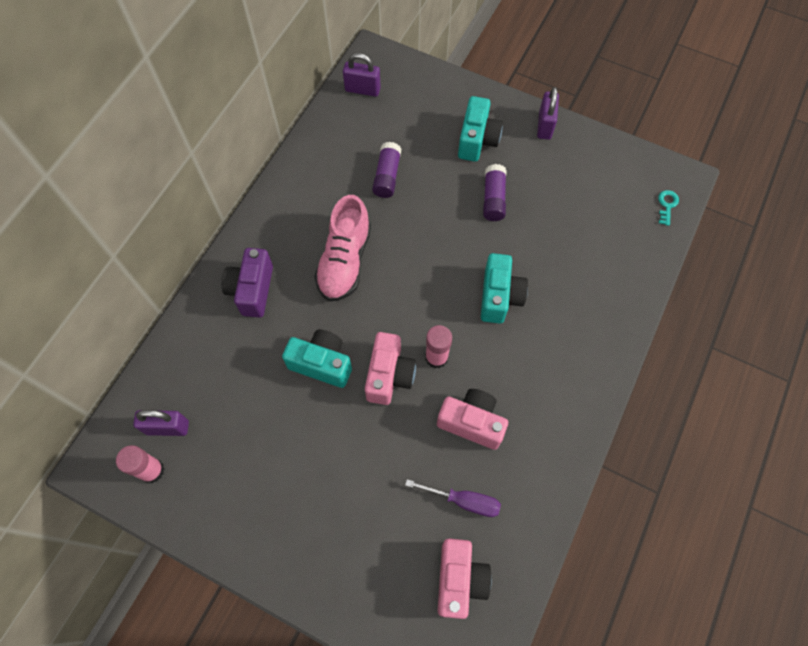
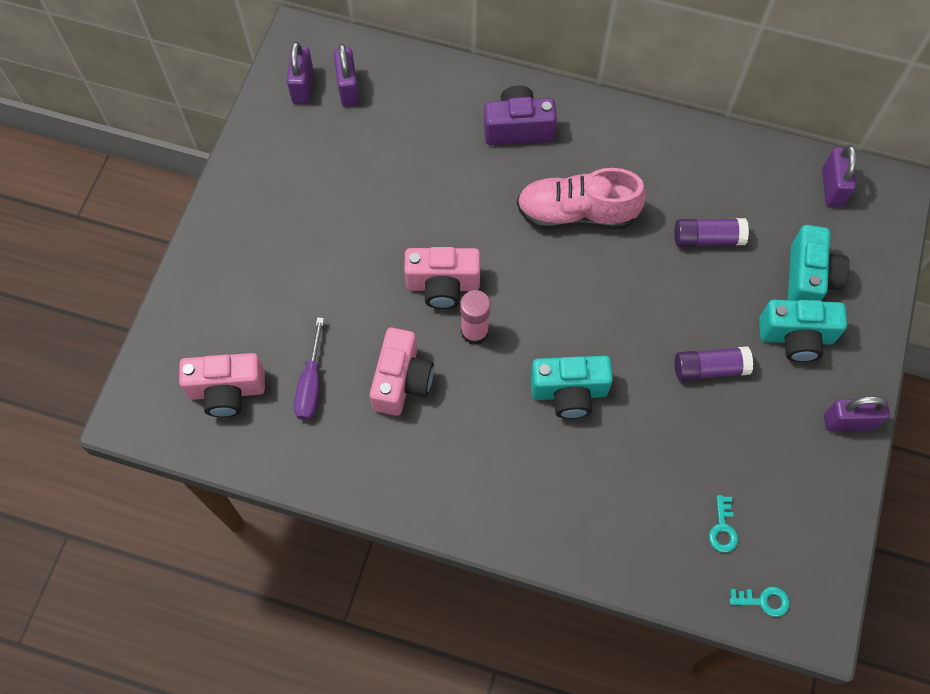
camera: 80 degrees right, 0 degrees up
pink glue stick [116,445,164,483] -> purple padlock [287,41,314,105]
turquoise camera [282,330,352,388] -> turquoise camera moved to [788,225,850,301]
none -> turquoise key [709,495,738,553]

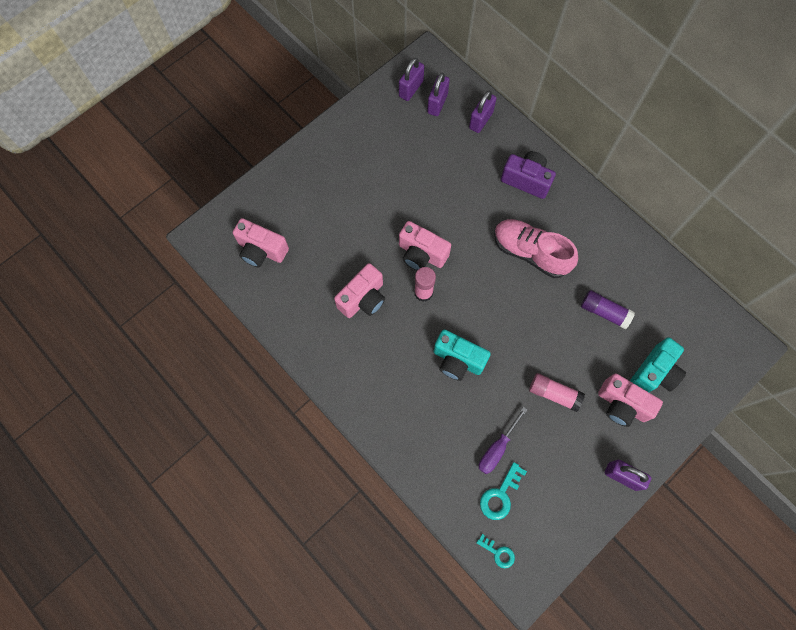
camera: 30 degrees right, 5 degrees up
purple screwdriver [294,317,324,420] -> purple screwdriver moved to [479,407,528,474]
purple glue stick [675,346,753,382] -> pink glue stick [529,373,585,412]
turquoise key [709,495,738,553] -> turquoise key [480,462,527,520], size x1.52
turquoise camera [759,300,847,362] -> pink camera [598,373,663,427]
purple padlock [822,145,856,207] -> purple padlock moved to [469,90,497,133]

